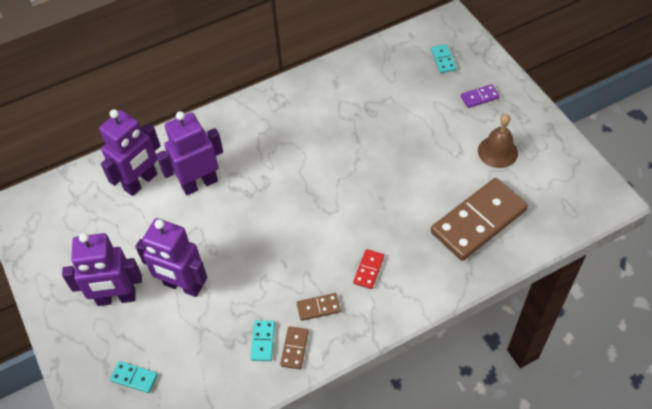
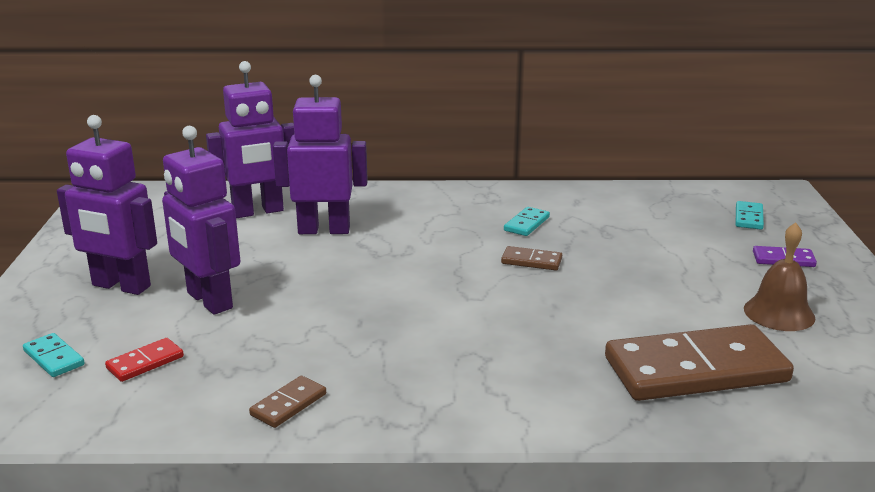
camera: 25 degrees right, 30 degrees down
turquoise domino [250,320,275,361] -> turquoise domino moved to [504,207,550,236]
brown domino [297,293,341,321] -> brown domino moved to [501,246,562,270]
red domino [353,249,384,289] -> red domino moved to [105,338,184,382]

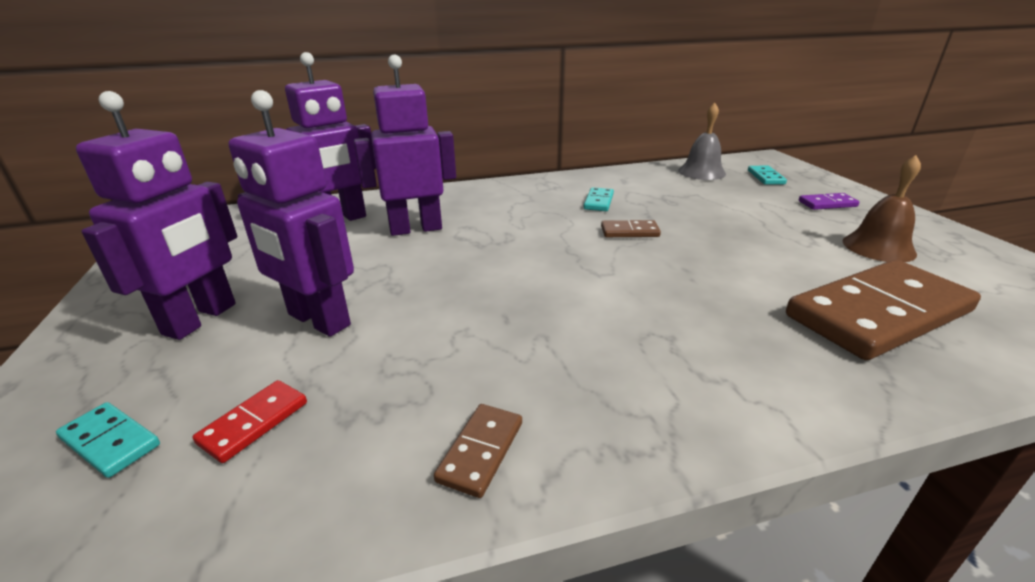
camera: 15 degrees left, 5 degrees up
purple robot [57,115,157,295] -> purple robot turned 75 degrees counterclockwise [76,91,237,340]
none -> grey bell [678,103,726,180]

